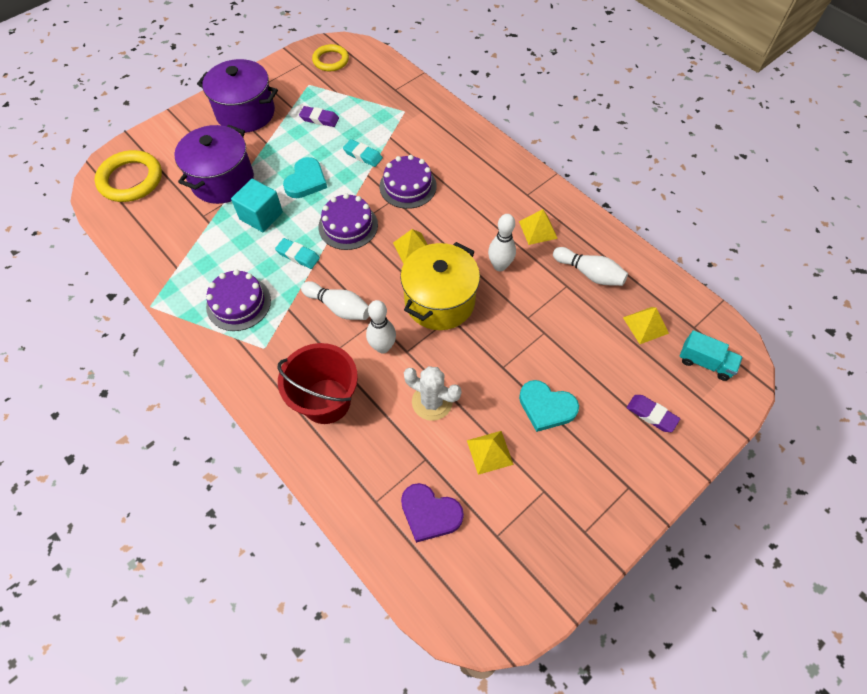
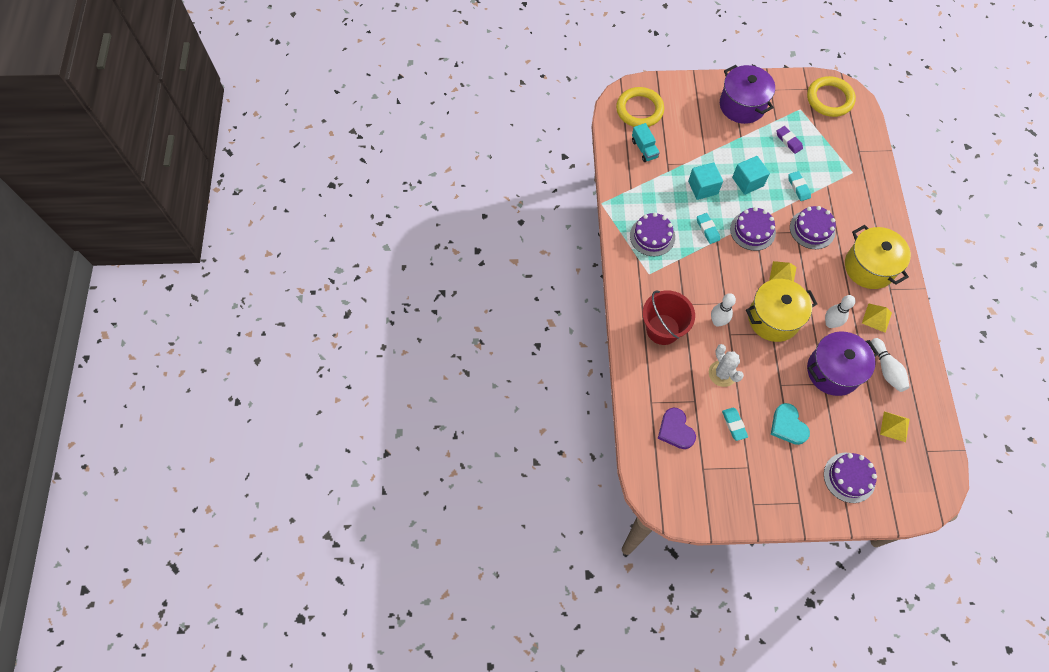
camera: 40 degrees right, 5 degrees up
purple pot [174,125,254,204] -> purple pot moved to [807,331,879,396]
turquoise heart [283,157,327,198] -> turquoise cube [732,156,770,195]
white bowling pin [301,281,369,320] -> none
yellow ring [312,44,349,71] -> yellow ring [807,76,856,117], size x1.55
yellow pyramid [467,431,514,475] -> turquoise eraser [722,407,748,441]
purple eraser [626,395,680,432] -> purple cake [824,453,877,503]
turquoise truck [680,330,743,381] -> turquoise truck moved to [632,123,660,162]
none -> yellow pot [845,225,911,289]

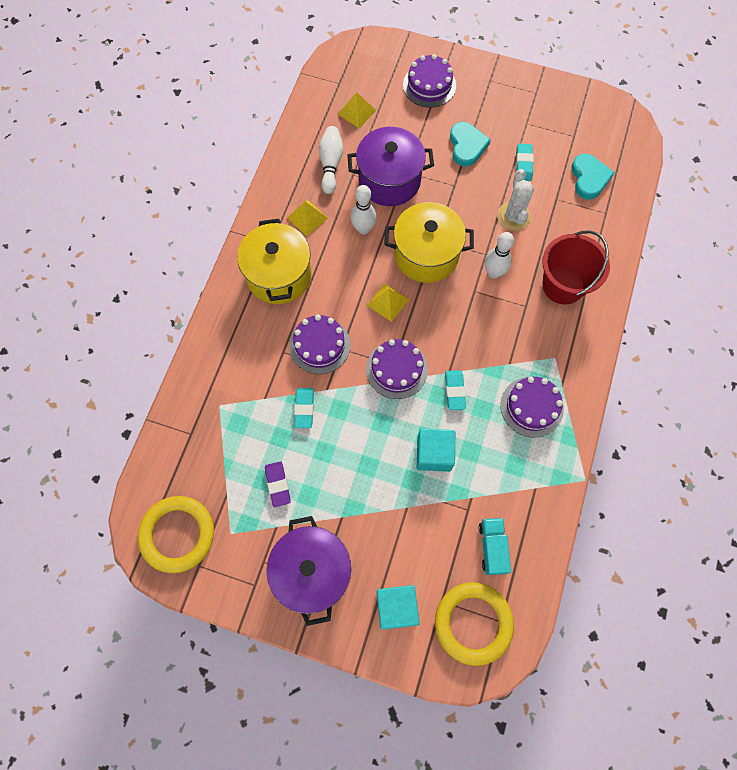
camera: 160 degrees left, 5 degrees up
purple heart [658,408,696,449] -> turquoise heart [571,154,615,200]
turquoise cube [732,156,770,195] -> turquoise cube moved to [376,585,420,630]

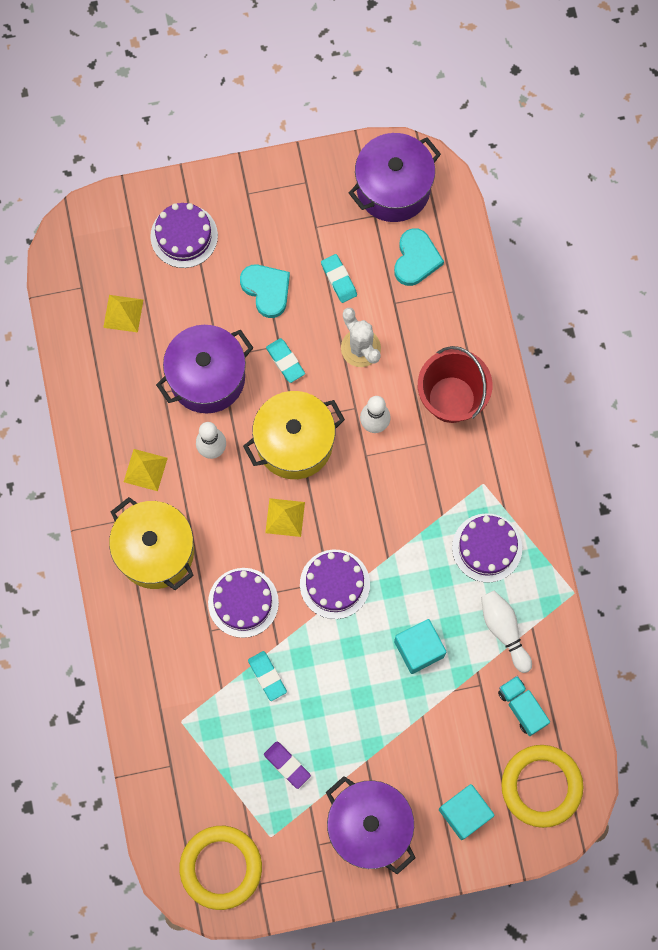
camera: 30 degrees left, 5 degrees up
white bowling pin [319,126,343,194] -> white bowling pin moved to [481,590,532,673]
turquoise eraser [445,370,466,410] -> turquoise eraser moved to [266,338,305,383]
turquoise heart [571,154,615,200] -> turquoise heart turned 45 degrees clockwise [394,228,444,286]
none -> purple pot [349,133,441,222]

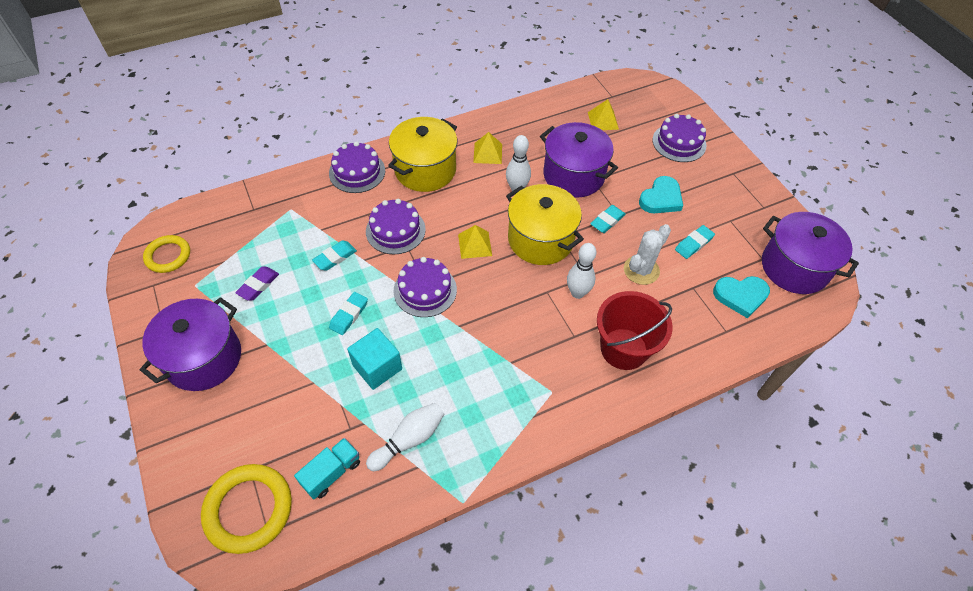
camera: 75 degrees right, 20 degrees down
yellow ring [179,826,262,910] -> yellow ring [143,235,190,273], size x0.64
turquoise cube [439,784,495,840] -> none
purple cake [452,513,522,583] -> purple cake moved to [329,141,385,193]
none -> turquoise eraser [329,292,368,335]

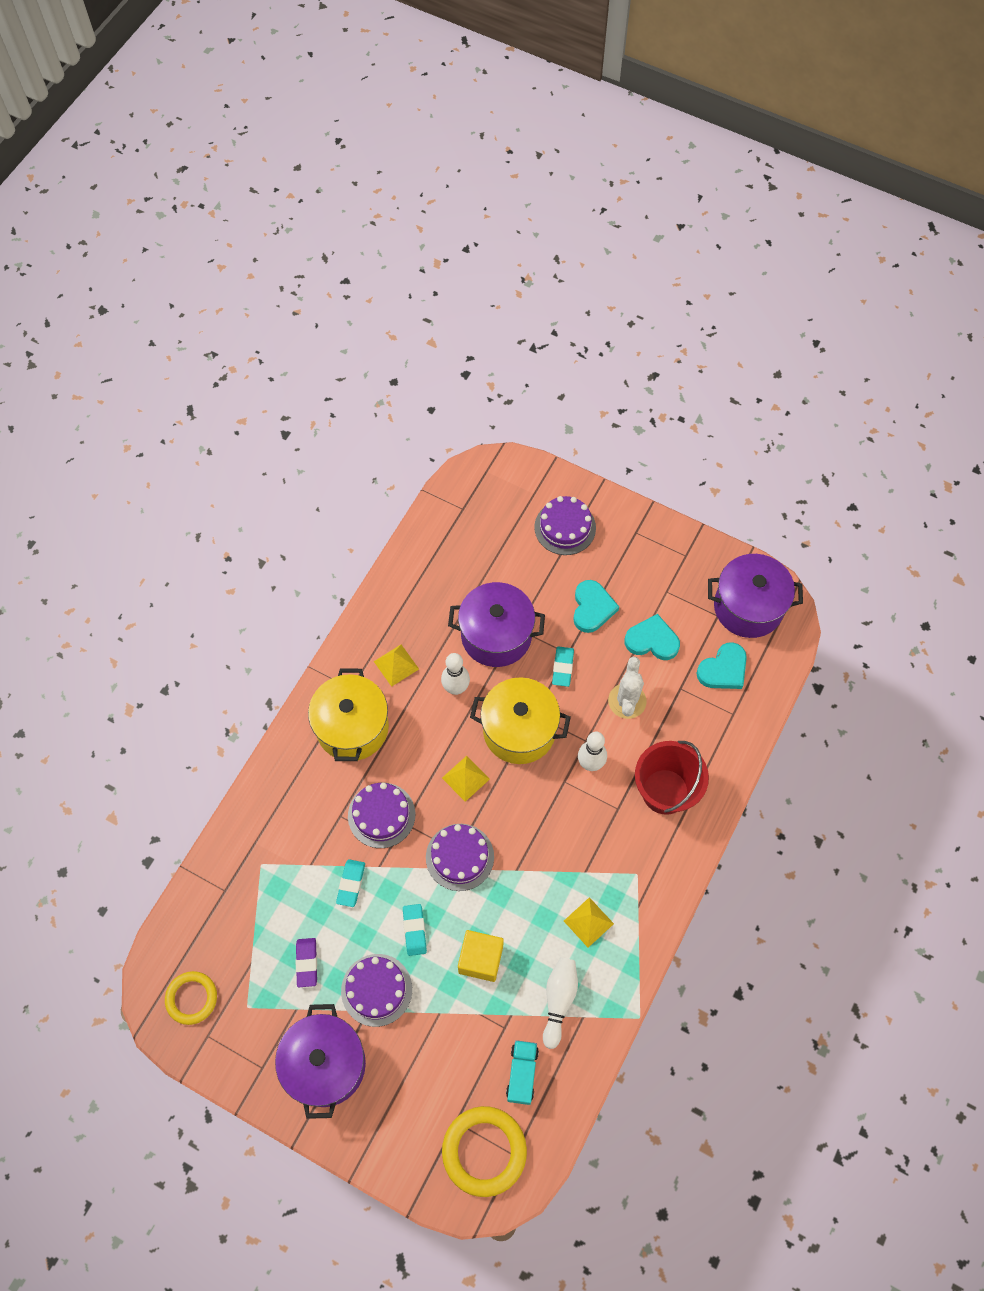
camera: 35 degrees left, 10 degrees up
purple cake [329,141,385,193] -> purple cake moved to [341,954,412,1027]
turquoise cube [347,328,402,390] -> yellow cube [458,930,504,982]
yellow pyramid [588,99,619,130] -> yellow pyramid moved to [564,897,614,948]
turquoise eraser [675,225,715,259] -> turquoise heart [625,614,680,660]

